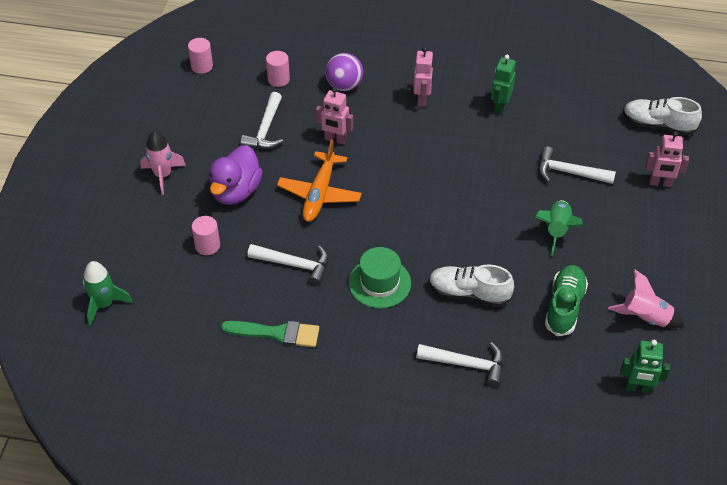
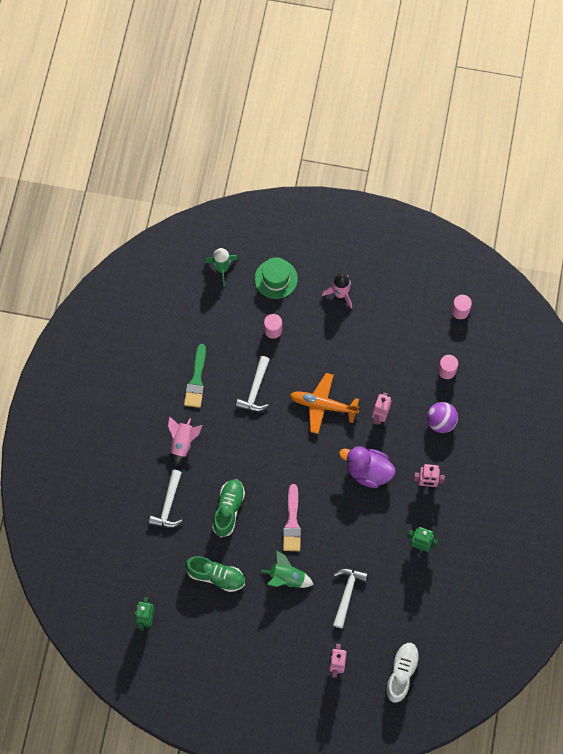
camera: 90 degrees right, 20 degrees up
purple duck [209,145,263,205] -> purple duck moved to [339,446,396,488]
white hammer [240,92,283,149] -> none
green hat [348,247,411,308] -> green hat moved to [254,257,298,299]
white shoe [429,265,514,307] -> green shoe [212,479,245,538]
pink rocket [608,269,685,328] -> pink rocket moved to [168,416,202,467]
none -> pink brush [283,484,301,551]

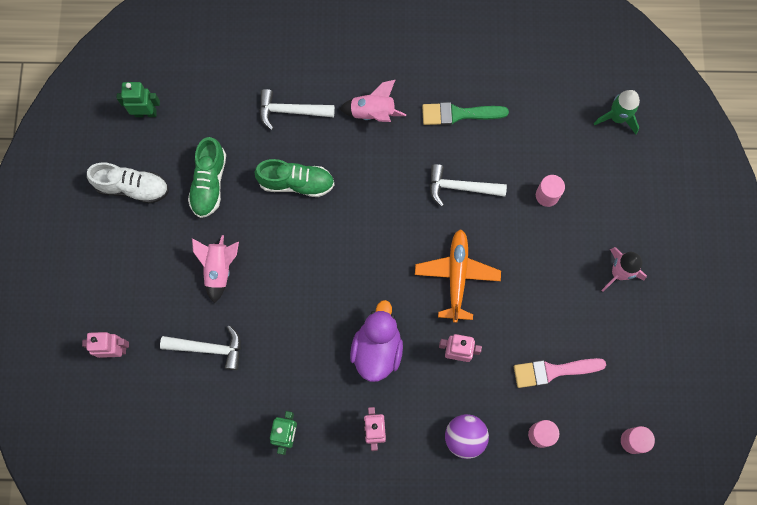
camera: 80 degrees right, 5 degrees up
green hat [254,257,298,299] -> none
green rocket [261,551,314,588] -> pink rocket [192,235,239,303]
pink brush [283,484,301,551] -> pink brush moved to [514,358,606,388]
white shoe [385,643,420,703] -> white shoe moved to [87,162,169,204]

